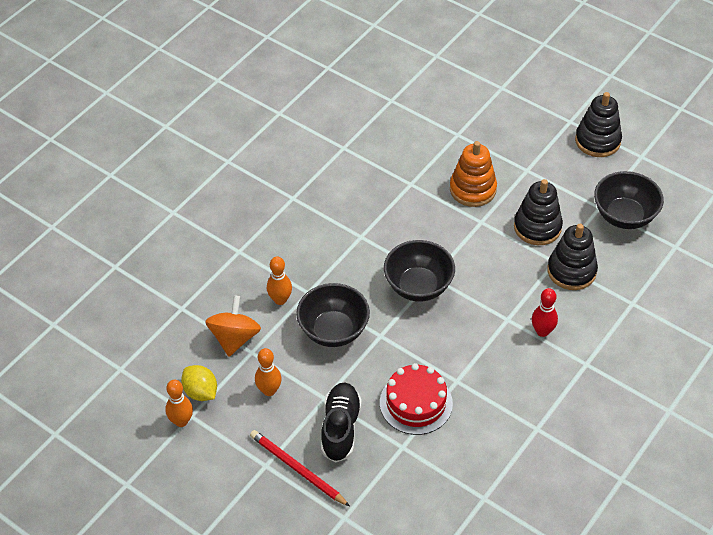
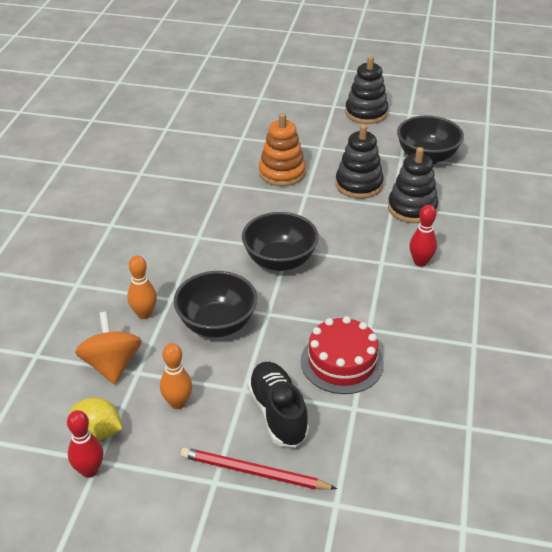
camera: 25 degrees left, 10 degrees down
orange bowling pin [165,380,193,427] -> red bowling pin [67,410,103,478]

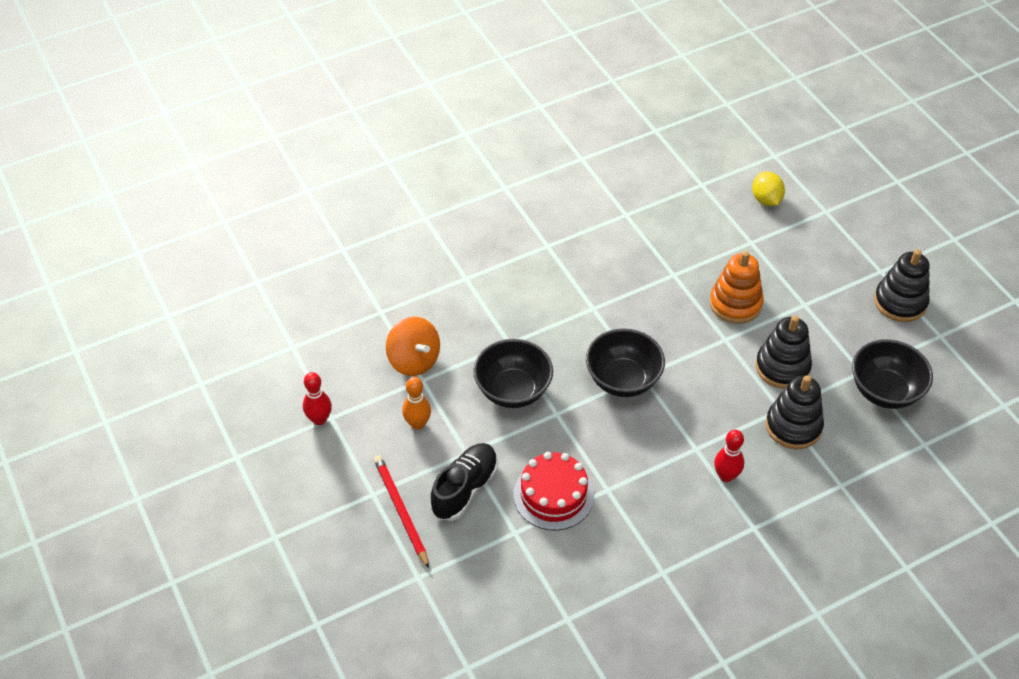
camera: 50 degrees right, 10 degrees up
yellow lemon [70,397,122,440] -> yellow lemon moved to [752,171,785,206]
orange spinning top [75,312,142,384] -> orange spinning top turned 105 degrees clockwise [386,317,440,376]
orange bowling pin [127,255,157,319] -> none

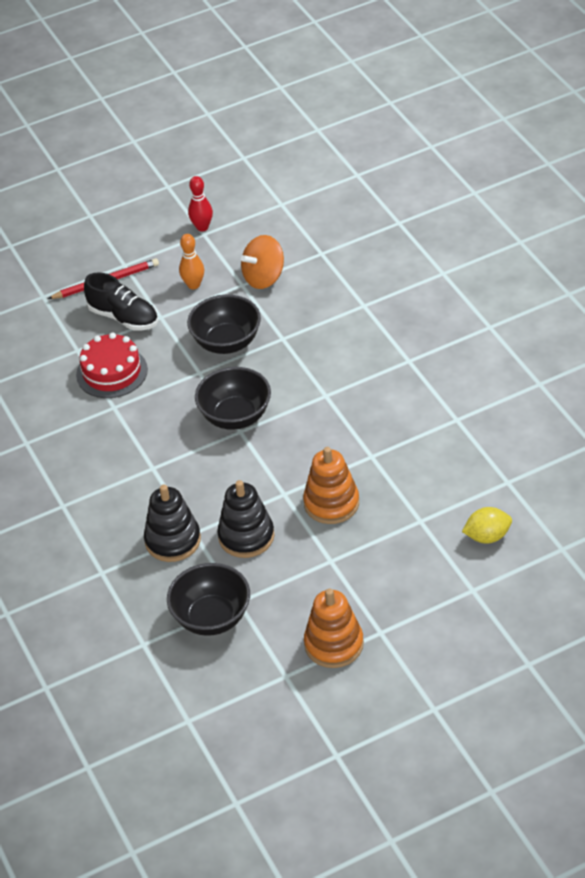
camera: 95 degrees right, 5 degrees down
red bowling pin [714,430,744,482] -> none
black stacking toy [874,249,930,322] -> orange stacking toy [304,588,364,668]

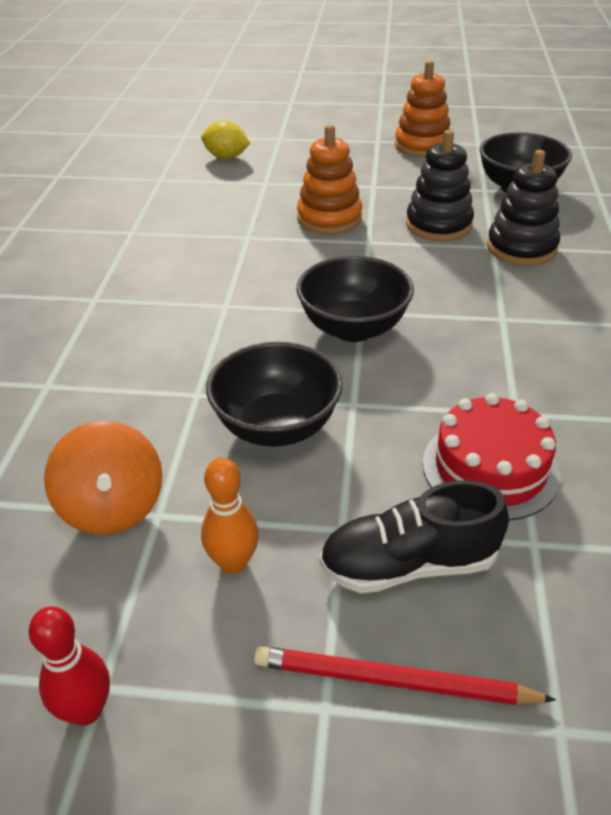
camera: 150 degrees left, 5 degrees down
black shoe [84,272,158,331] -> black shoe turned 75 degrees counterclockwise [320,480,509,593]
orange spinning top [241,235,284,289] -> orange spinning top turned 75 degrees clockwise [44,421,162,535]

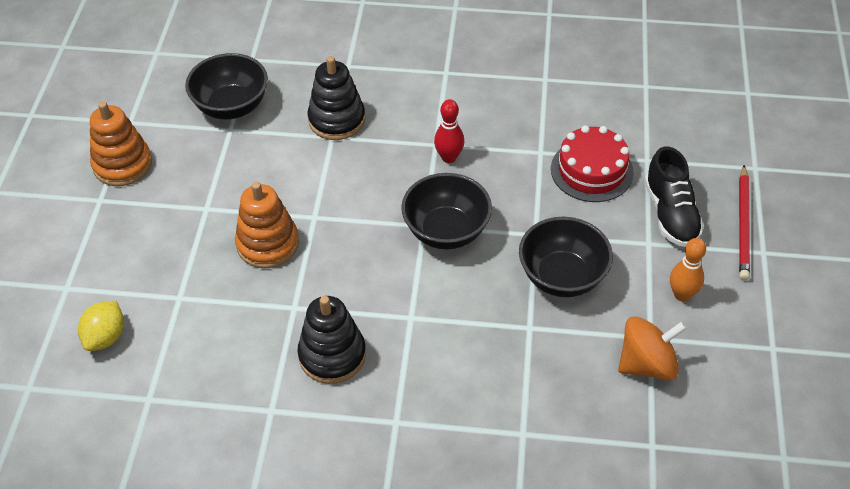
camera: 90 degrees left, 10 degrees up
red bowling pin [29,607,110,726] -> red bowling pin moved to [434,99,464,163]
black stacking toy [406,130,474,241] -> black stacking toy moved to [297,296,366,384]

